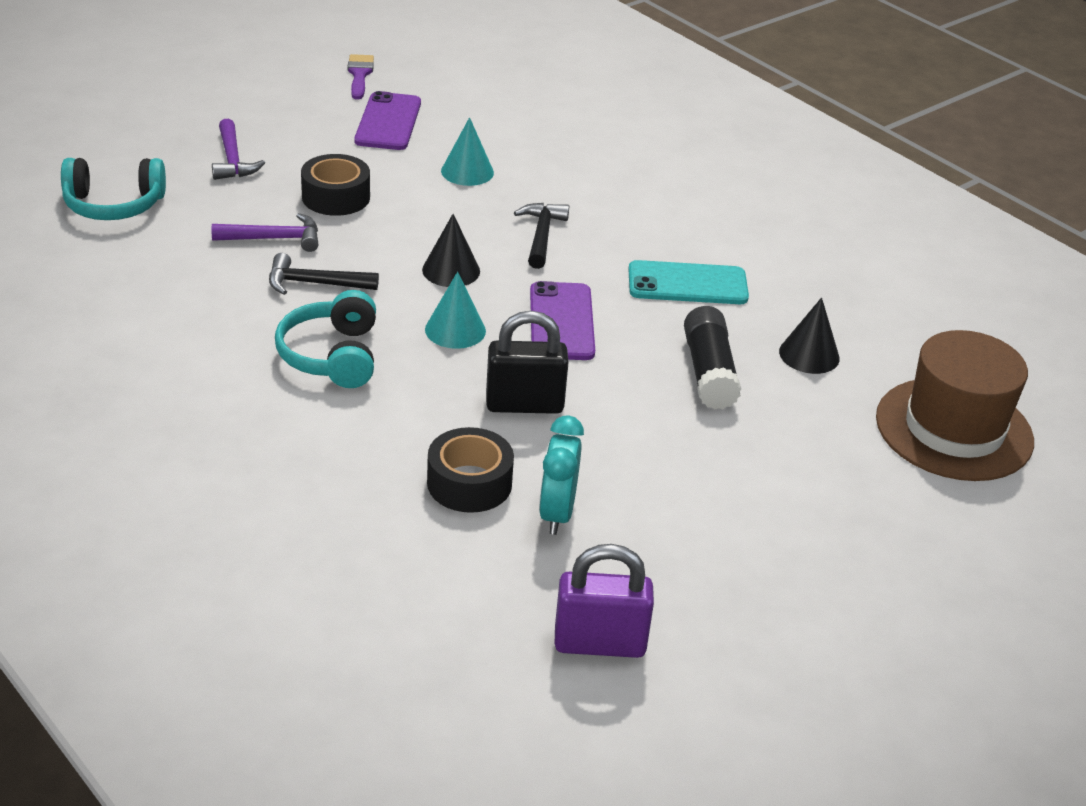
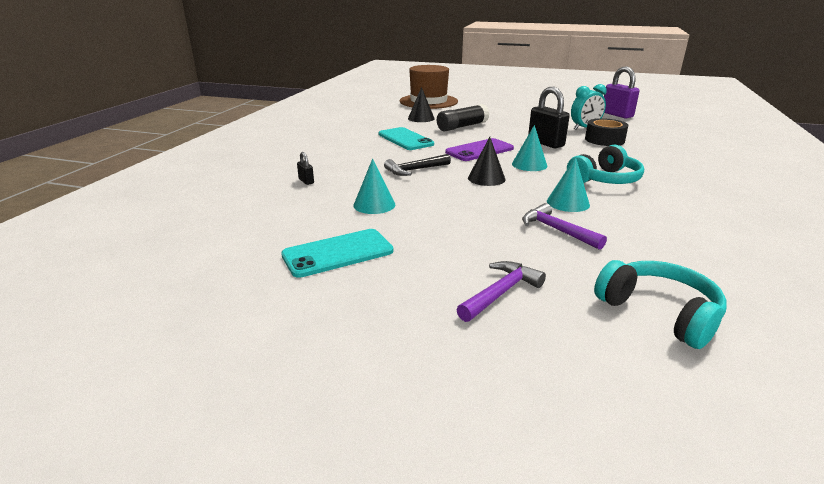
camera: 120 degrees left, 10 degrees down
black hammer [269,253,379,295] -> turquoise cone [547,157,590,212]
black tape [301,154,370,216] -> none
purple brush [348,54,374,100] -> none
purple phone [354,91,421,150] -> turquoise phone [281,229,393,278]
none -> black padlock [297,152,314,185]

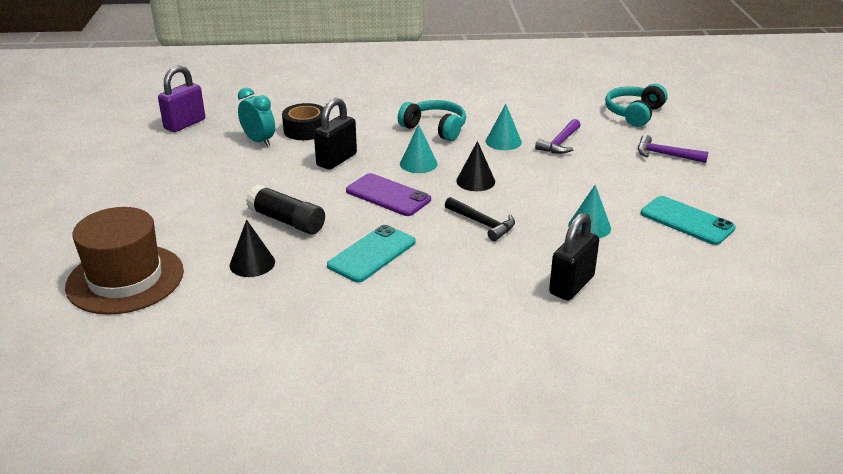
camera: 110 degrees left, 5 degrees up
black padlock [297,152,314,185] -> black padlock [549,213,599,301], size x2.20

